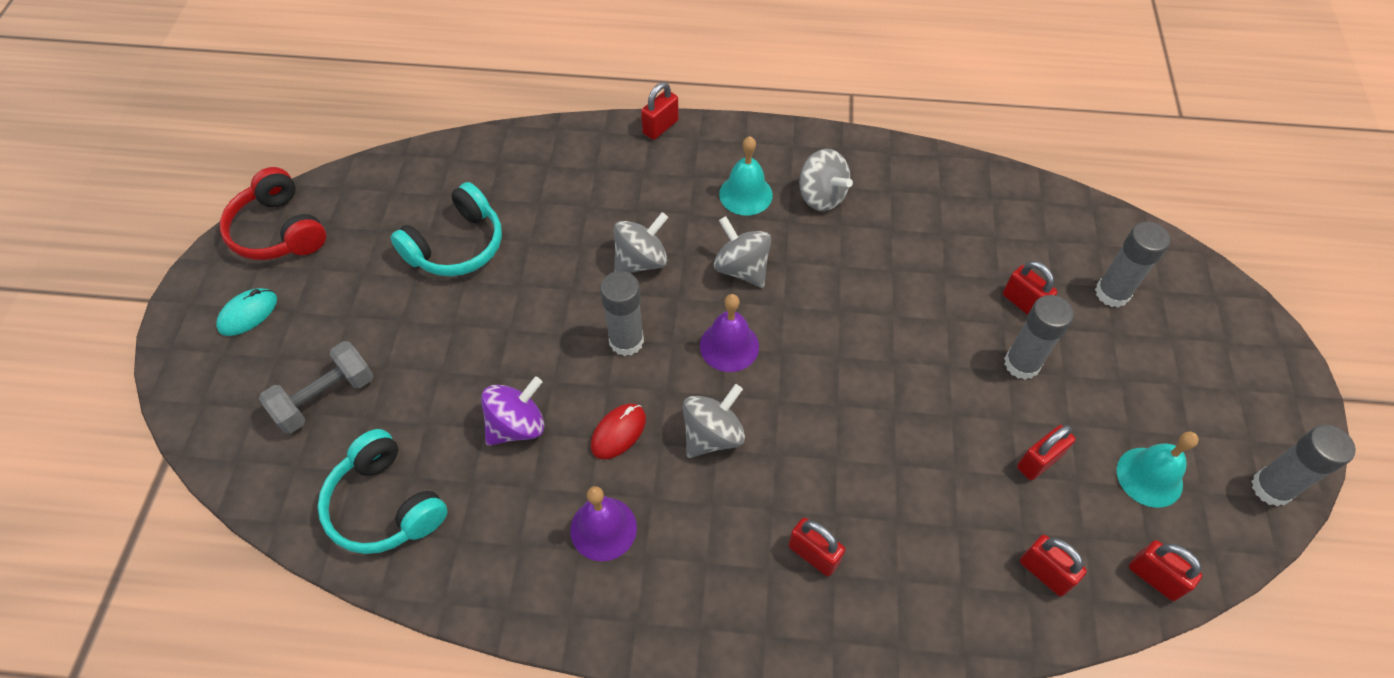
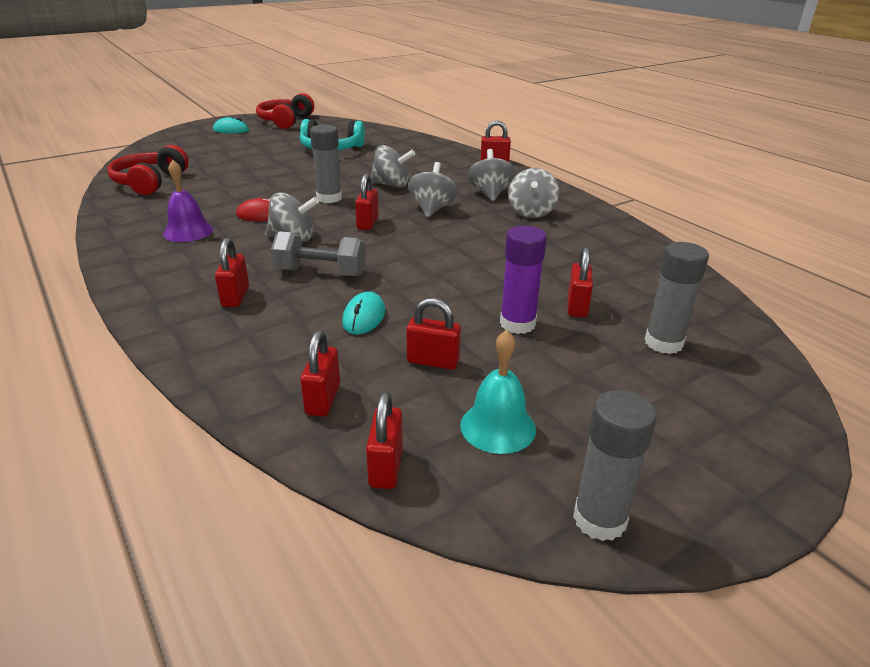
camera: 50 degrees right, 25 degrees down
grey dumbbell [259,341,374,434] -> grey dumbbell moved to [271,231,366,277]
turquoise headphones [318,429,448,554] -> red headphones [107,145,189,195]
purple spinning top [481,377,544,446] -> none
purple bell [700,294,759,372] -> red padlock [355,173,378,230]
turquoise bell [719,136,773,216] -> grey spinning top [468,149,515,201]
grey glue stick [1004,295,1074,380] -> purple glue stick [500,226,547,334]
none -> turquoise mouse [342,292,385,334]

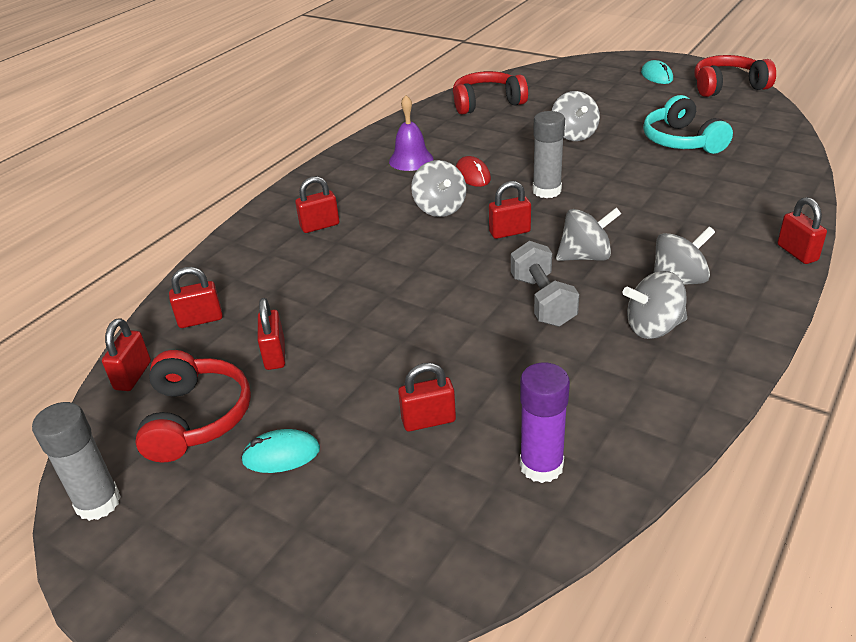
camera: 70 degrees right, 5 degrees up
grey dumbbell [271,231,366,277] -> grey dumbbell moved to [511,241,579,327]
turquoise mouse [342,292,385,334] -> turquoise mouse moved to [241,429,320,473]
red padlock [366,391,403,489] -> red padlock turned 60 degrees counterclockwise [102,318,151,391]
grey spinning top [370,145,415,188] -> grey spinning top moved to [552,91,600,141]
turquoise bell [460,330,536,454] -> red headphones [135,350,251,462]
purple glue stick [500,226,547,334] -> purple glue stick moved to [520,363,570,483]
grey glue stick [645,242,709,354] -> none

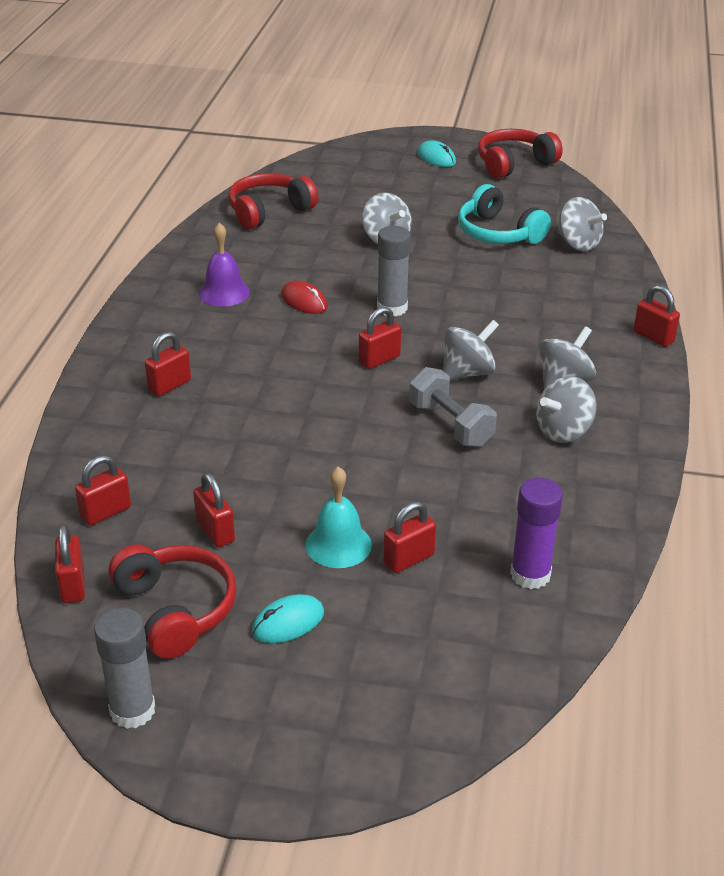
camera: 25 degrees left, 0 degrees up
grey spinning top [411,160,467,217] -> grey spinning top moved to [558,197,607,251]
none -> turquoise bell [305,467,372,568]

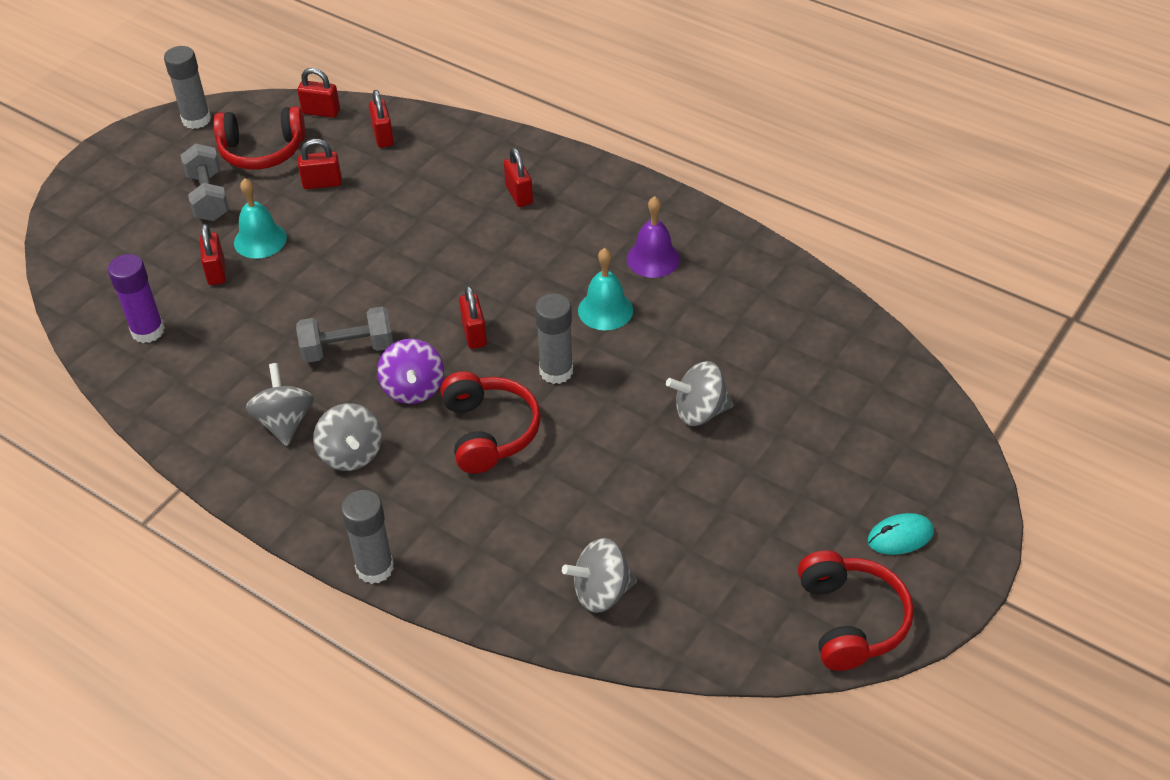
camera: 115 degrees right, 10 degrees up
red headphones [228,173,318,229] -> red headphones moved to [440,371,541,474]
turquoise mouse [252,594,324,643] -> grey dumbbell [181,144,229,221]
red mouse [281,281,328,314] -> turquoise bell [578,248,633,330]
grey spinning top [443,320,499,381] -> purple spinning top [377,339,444,404]
turquoise headphones [458,184,551,244] -> none
red padlock [634,285,680,347] -> grey glue stick [341,490,394,584]

